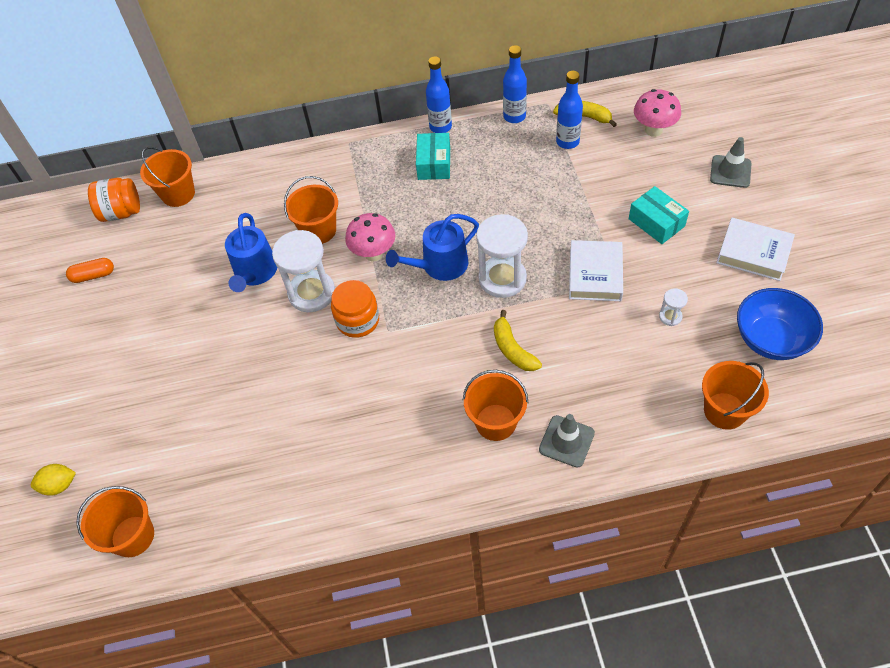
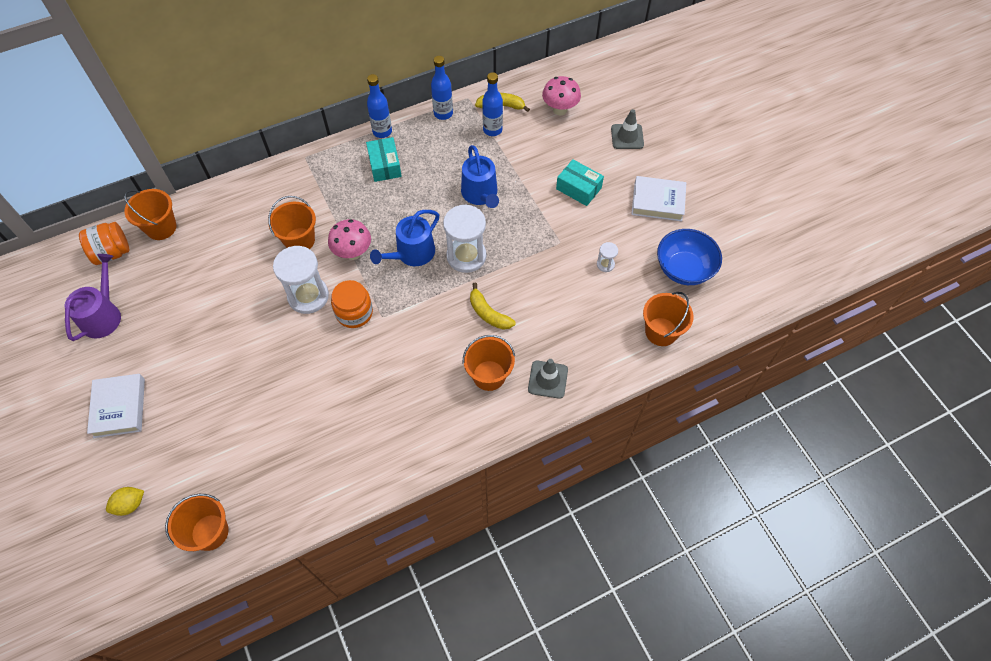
camera: 20 degrees left, 5 degrees up
orange capsule [66,258,114,283] -> purple watering can [64,254,121,341]
blue watering can [225,213,277,292] -> blue watering can moved to [461,145,499,208]
white book [569,240,623,301] -> white book moved to [87,374,145,438]

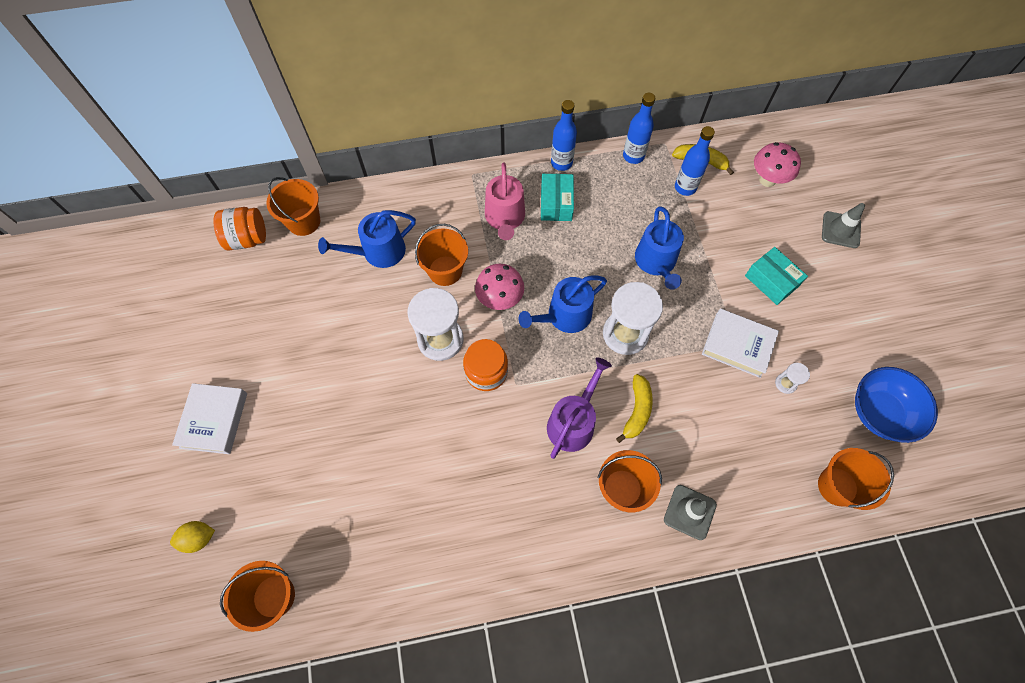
camera: 15 degrees right, 5 degrees up
purple watering can [64,254,121,341] -> purple watering can moved to [547,357,612,459]
yellow banana [470,283,516,330] -> yellow banana turned 135 degrees counterclockwise [616,374,653,443]
white book [631,176,686,221] -> white book moved to [702,308,779,378]
none -> blue watering can [318,210,416,268]
none -> pink watering can [485,163,525,240]

